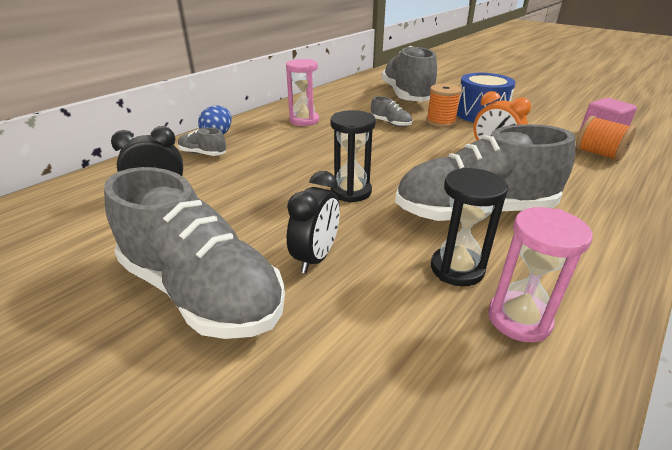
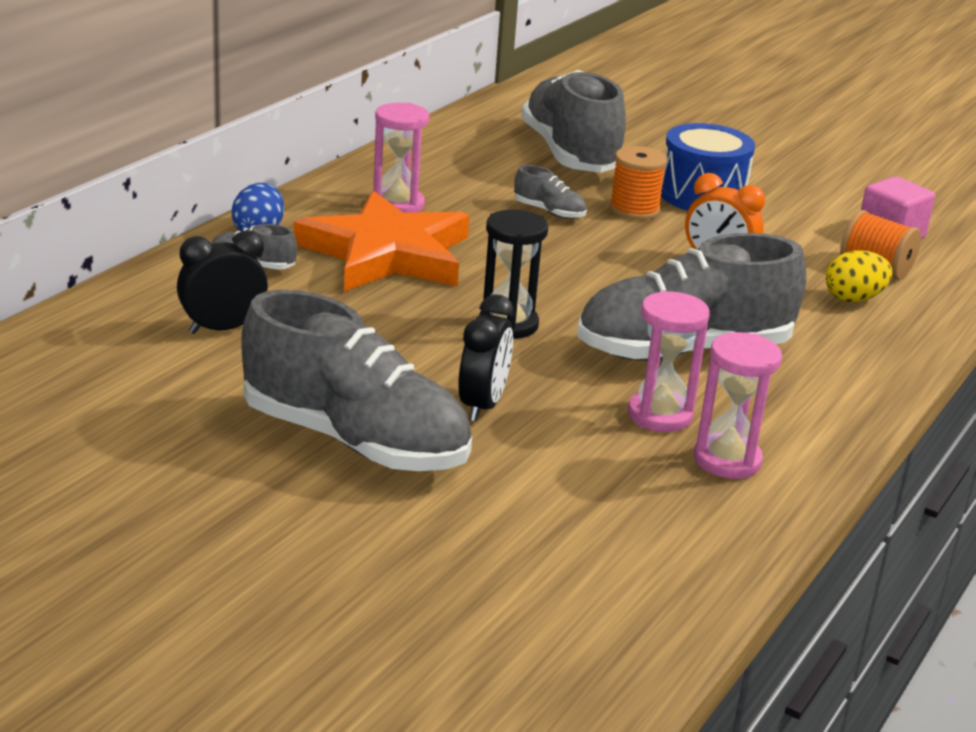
camera: 10 degrees left, 5 degrees down
black hourglass [431,167,508,286] -> pink hourglass [628,291,710,432]
none -> orange star [294,191,469,292]
none -> yellow egg [826,250,892,302]

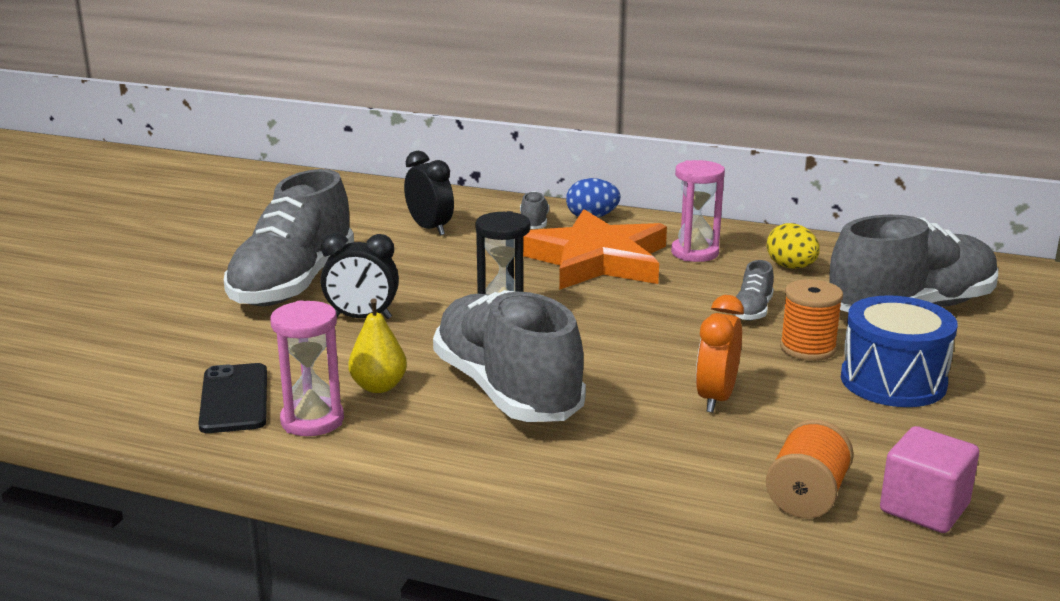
camera: 80 degrees right, 5 degrees down
pink hourglass [628,291,710,432] -> yellow pear [348,298,407,393]
yellow egg [826,250,892,302] -> yellow egg moved to [767,223,820,269]
none -> black phone [198,363,267,433]

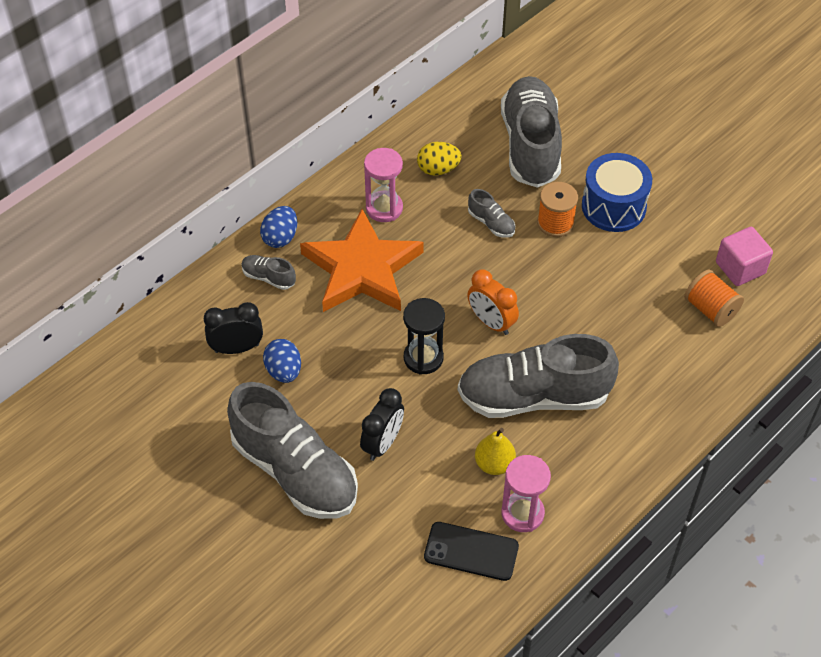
camera: 65 degrees left, 30 degrees up
orange clock [696,295,744,413] -> orange clock moved to [467,269,519,335]
none -> blue egg [263,339,301,383]

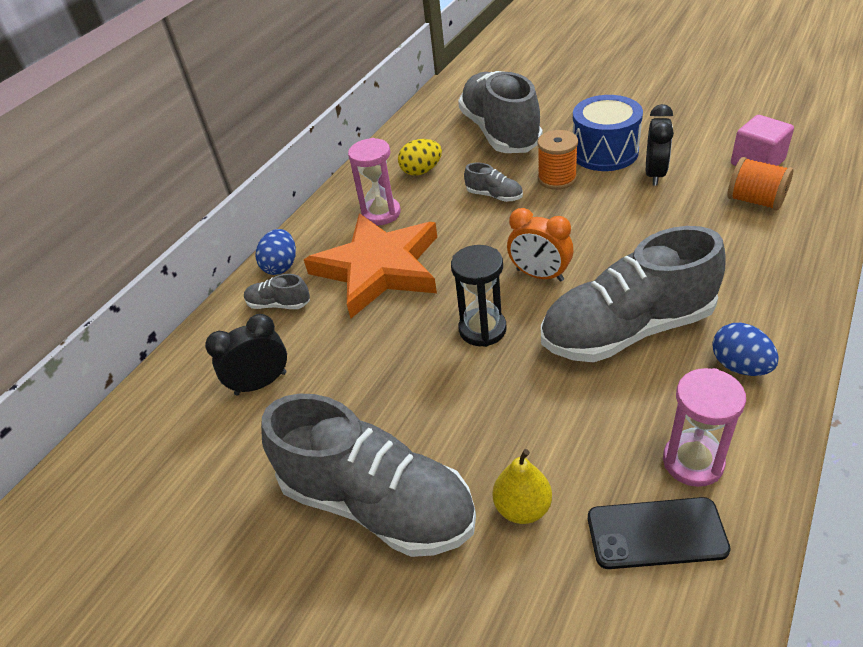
camera: 10 degrees left, 10 degrees down
blue egg [263,339,301,383] -> blue egg moved to [712,323,779,376]
black clock [360,388,404,461] -> black clock moved to [646,104,674,186]
yellow pear [475,428,516,475] -> yellow pear moved to [493,449,552,524]

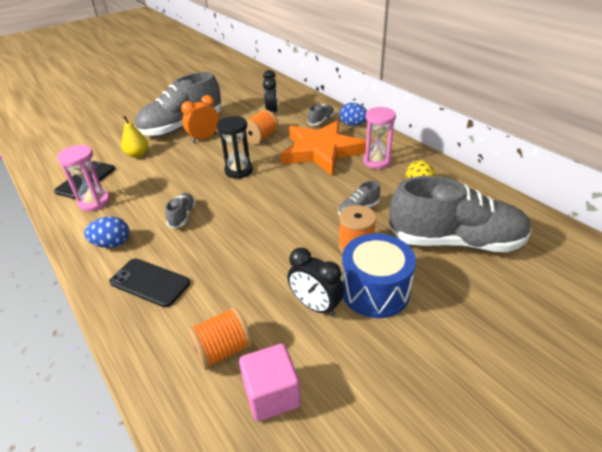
camera: 110 degrees right, 5 degrees down
orange clock [507,208,573,282] -> orange clock moved to [181,95,219,143]
grey shoe [541,226,726,363] -> grey shoe [165,193,196,228], size x0.41
none -> black phone [109,258,190,307]
none -> orange spool [246,110,278,145]

